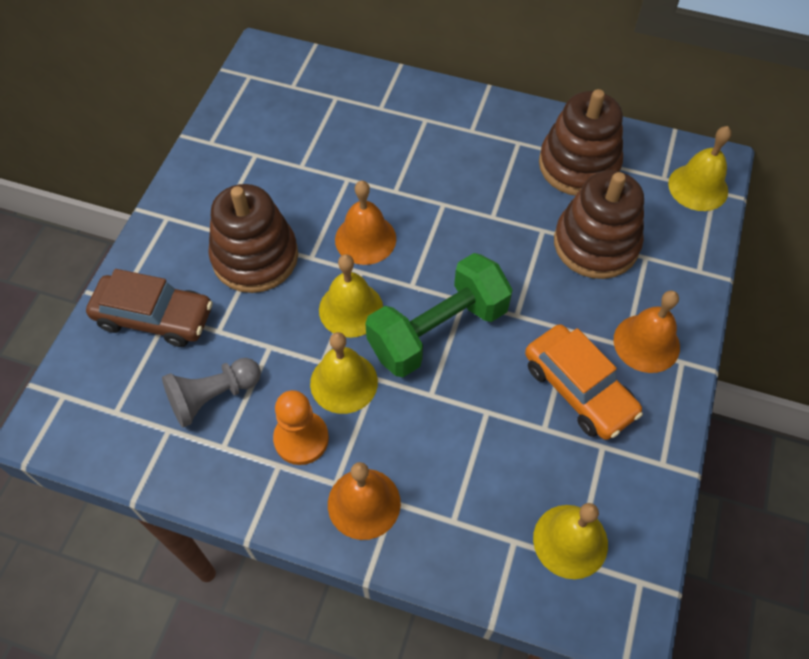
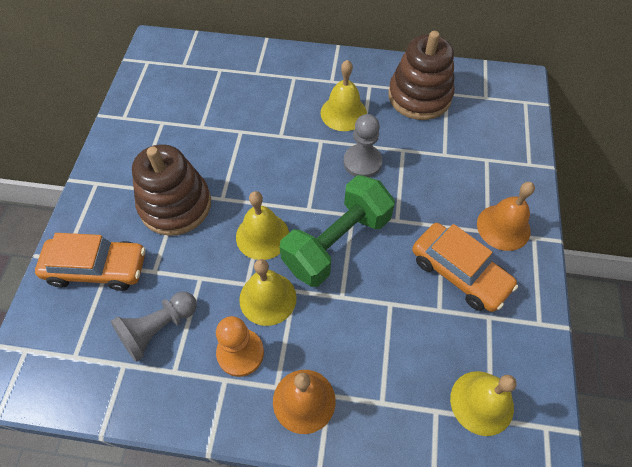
camera: 10 degrees left, 0 degrees up
brown car [86,269,213,347] -> orange car [35,233,146,291]
orange bell [335,181,396,265] -> none
brown stacking toy [554,170,644,279] -> none
yellow bell [668,126,732,211] -> yellow bell moved to [320,60,367,131]
none -> grey pawn [343,114,382,177]

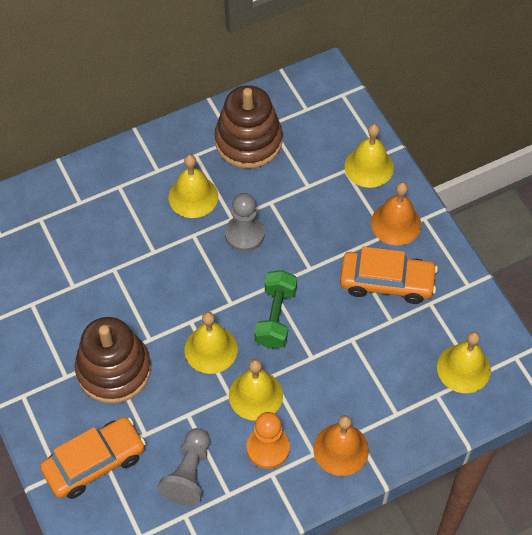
camera: 35 degrees left, 0 degrees up
green dumbbell [280,175,395,287] -> green dumbbell [255,270,297,348], size x0.66
none -> yellow bell [345,124,394,188]

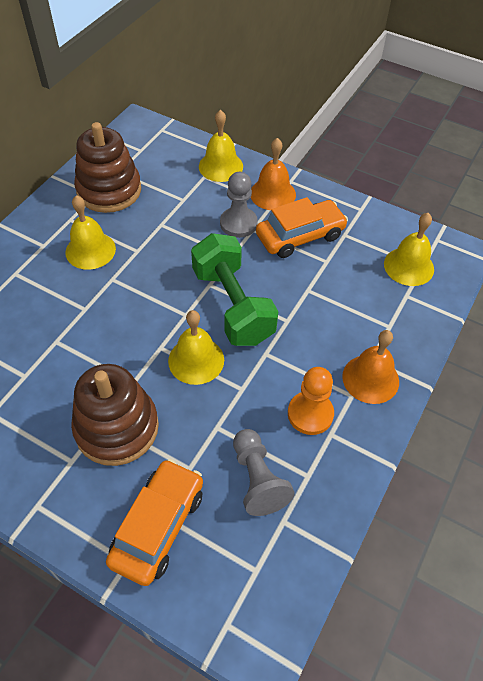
camera: 35 degrees left, 5 degrees down
grey pawn [225,193,265,252] -> grey pawn moved to [220,172,258,238]
yellow bell [229,359,283,421] -> none
green dumbbell [255,270,297,348] -> green dumbbell [191,233,279,346], size x1.51

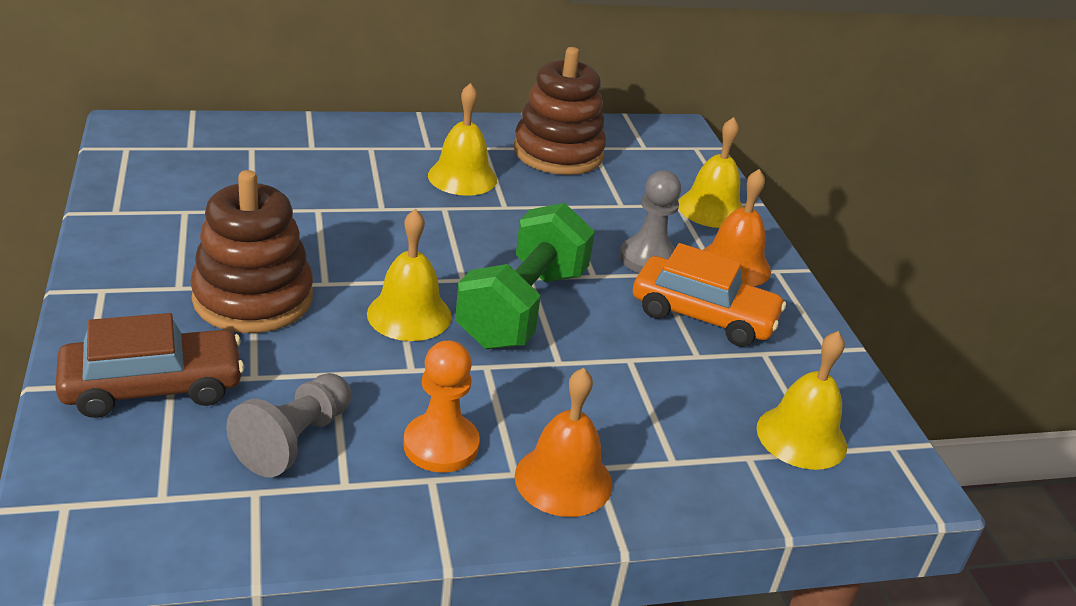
camera: 45 degrees right, 20 degrees down
orange car [106,459,203,586] -> brown car [55,313,244,418]

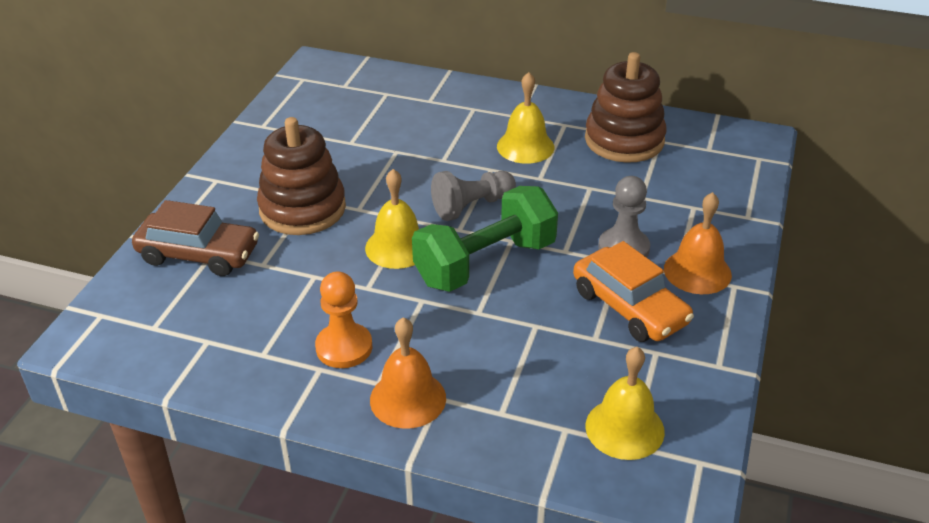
camera: 35 degrees right, 5 degrees up
grey pawn [226,373,351,477] -> grey pawn moved to [431,171,516,221]
yellow bell [678,117,743,228] -> none

